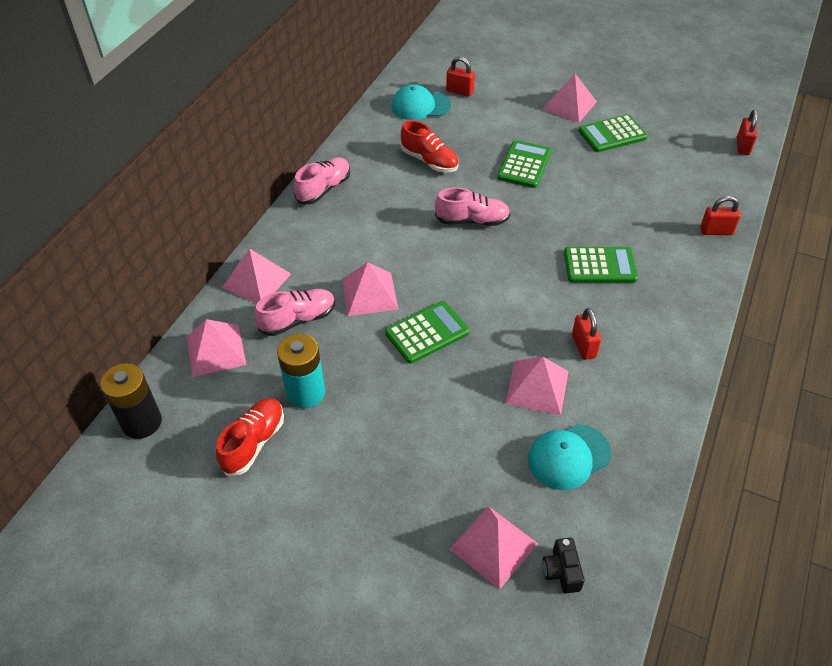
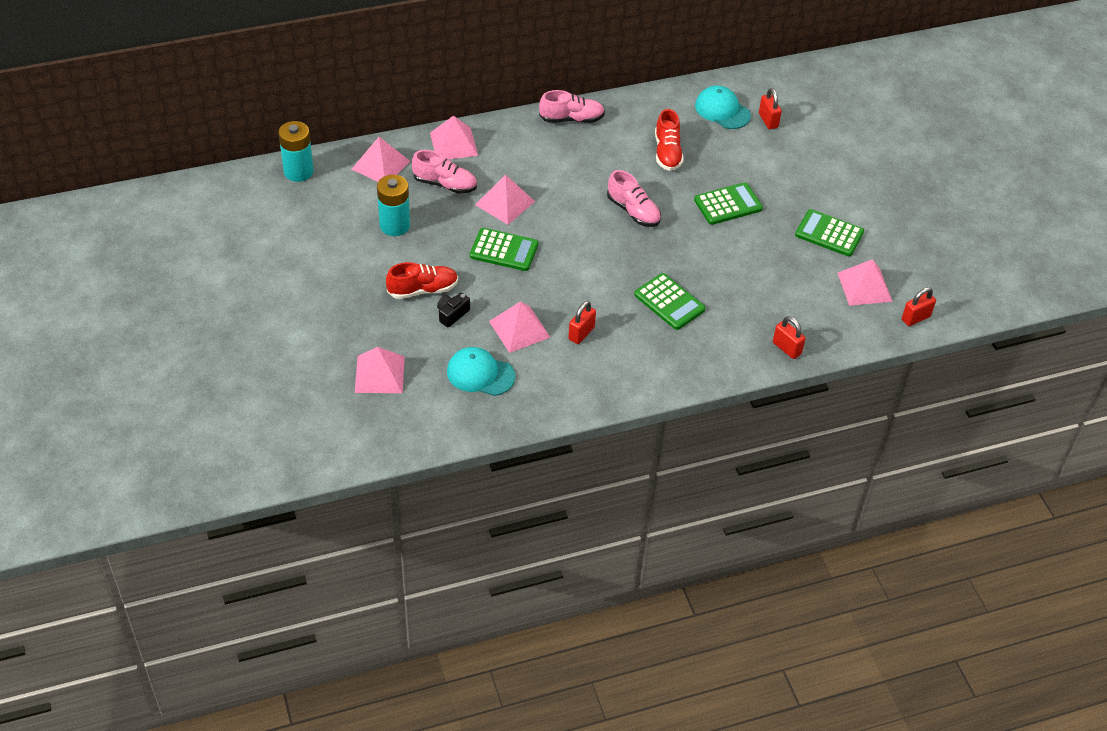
camera: 45 degrees right, 0 degrees up
black battery [100,363,162,439] -> turquoise battery [278,121,314,182]
red shoe [216,398,284,475] -> red shoe moved to [386,262,458,299]
black camera [542,538,585,593] -> black camera moved to [437,293,470,327]
pink pyramid [543,74,597,122] -> pink pyramid moved to [838,259,893,306]

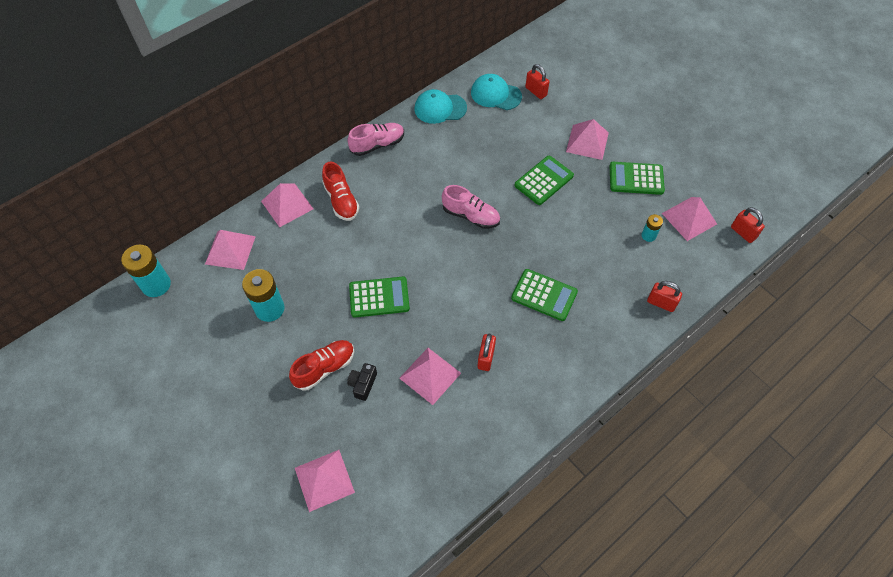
camera: 20 degrees left, 10 degrees up
pink shoe [412,150,477,194] -> none
turquoise cap [447,347,515,396] -> turquoise cap moved to [414,89,467,124]
pink pyramid [475,175,535,225] -> pink pyramid moved to [566,119,609,160]
red shoe [655,109,684,171] -> red shoe moved to [322,162,359,221]
red padlock [902,287,936,326] -> red padlock turned 75 degrees counterclockwise [731,207,765,243]
none -> turquoise battery [642,214,663,242]

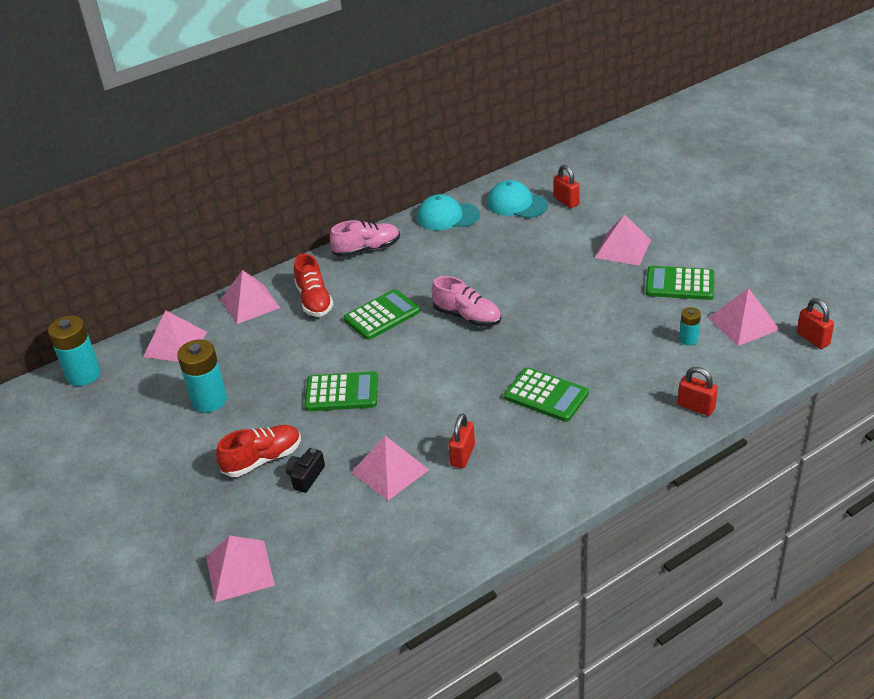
camera: 10 degrees right, 20 degrees down
green calculator [515,156,574,205] -> green calculator moved to [344,289,420,340]

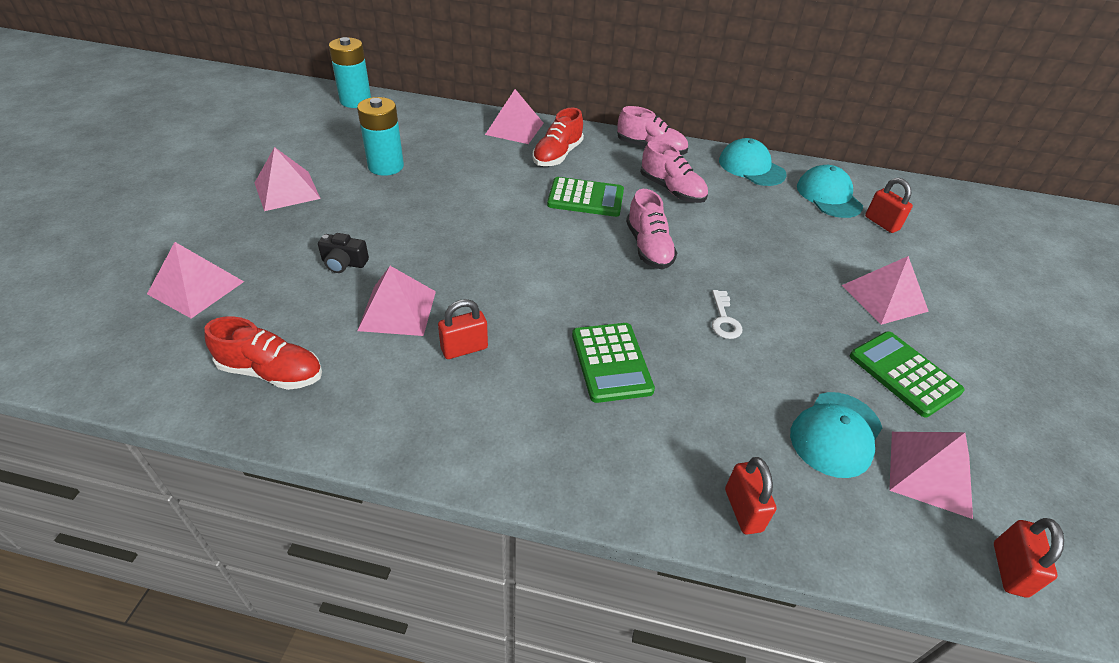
camera: 40 degrees right, 5 degrees up
pink pyramid [143,310,207,362] -> pink pyramid moved to [255,147,321,211]
red shoe [216,425,301,477] -> red shoe moved to [204,316,322,390]
black camera [286,448,325,493] -> black camera turned 150 degrees counterclockwise [318,233,369,273]
green calculator [304,372,378,411] -> none
red padlock [553,164,580,208] -> red padlock turned 45 degrees counterclockwise [865,178,913,233]
turquoise battery [679,307,701,346] -> turquoise cap [790,392,882,478]
none -> pink shoe [640,140,708,203]
none -> white key [712,290,743,339]

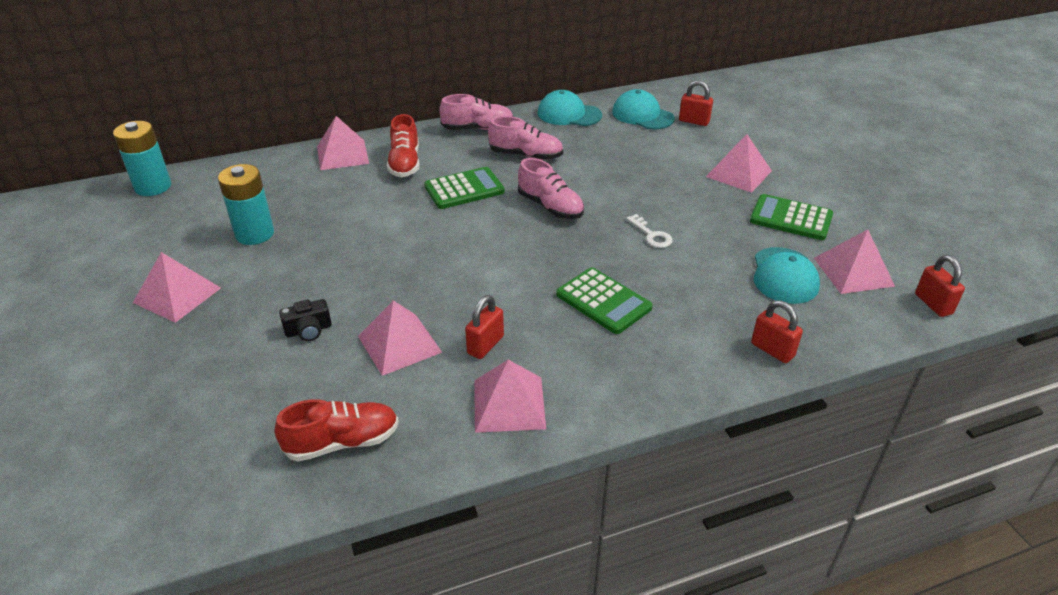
camera: 30 degrees left, 5 degrees down
pink pyramid [147,242,244,319] -> pink pyramid moved to [474,360,546,433]

